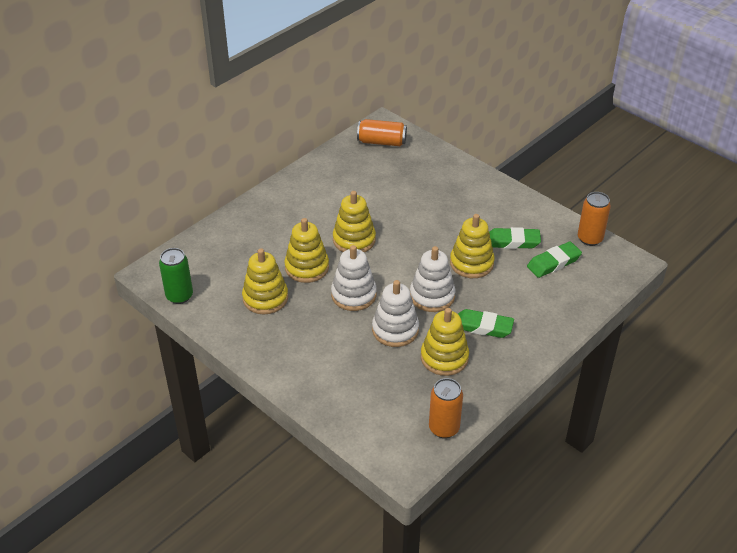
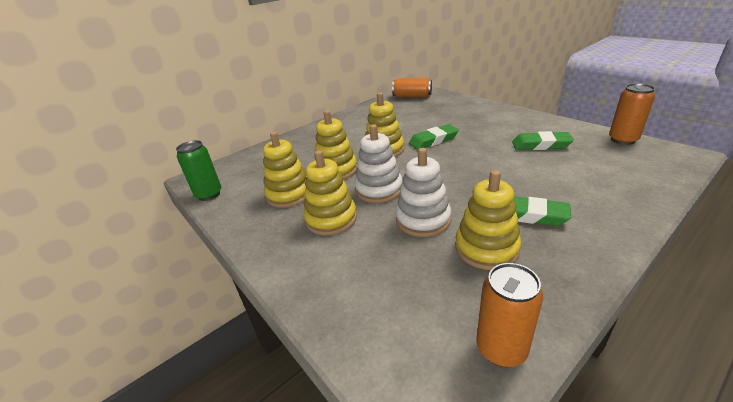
camera: 10 degrees right, 10 degrees down
white stacking toy [410,246,456,312] -> none
yellow stacking toy [450,214,495,278] -> yellow stacking toy moved to [303,150,357,235]
green eraser [527,242,582,278] -> green eraser moved to [409,124,459,150]

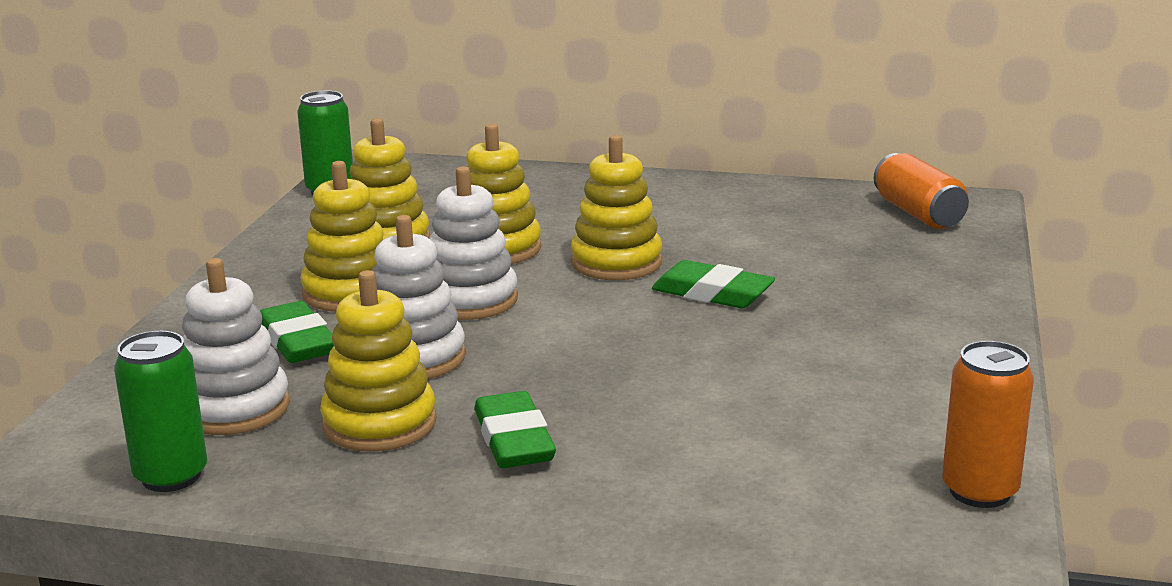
camera: 50 degrees right, 10 degrees down
orange can [476,263,543,367] -> green can [114,331,207,492]
green eraser [512,131,574,150] -> green eraser moved to [260,301,334,363]
none -> white stacking toy [182,258,290,435]

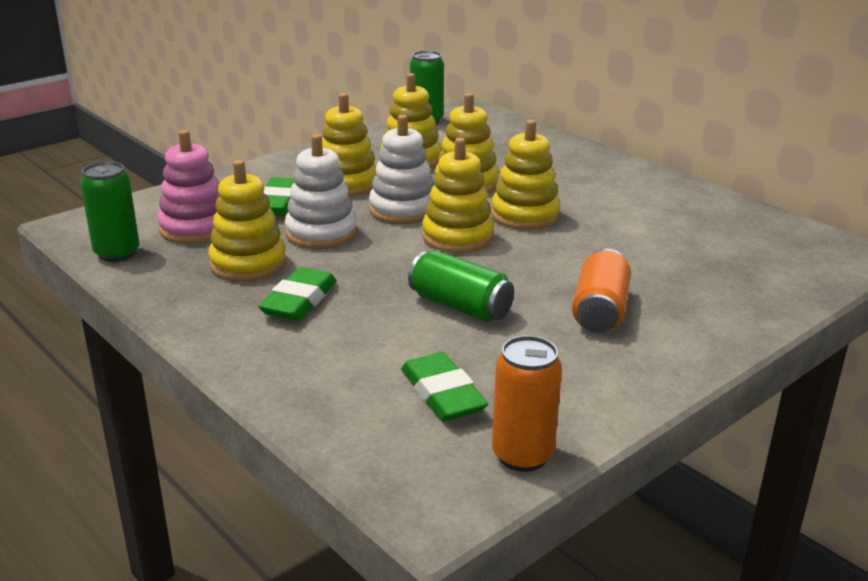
camera: 35 degrees right, 5 degrees up
white stacking toy [182,258,290,435] -> pink stacking toy [157,130,220,244]
green eraser [652,260,775,308] -> green eraser moved to [401,352,488,422]
orange can [874,153,969,229] -> orange can moved to [572,248,631,333]
none -> green can [408,251,514,322]
none -> yellow stacking toy [422,138,494,253]

